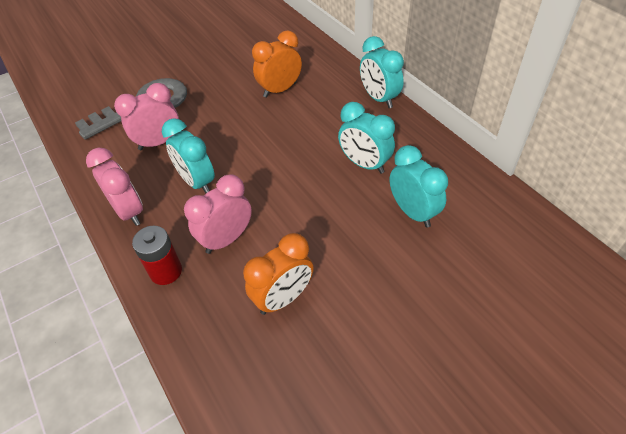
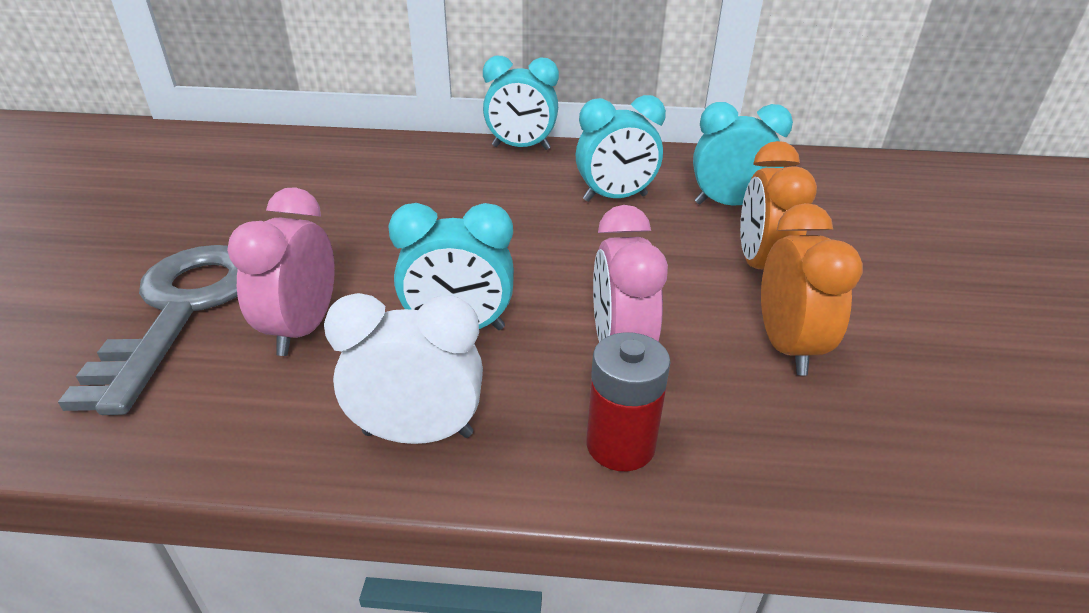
camera: 55 degrees left, 15 degrees down
pink clock [86,148,143,226] -> white clock [324,293,483,444]
orange clock [252,30,302,98] -> orange clock moved to [740,141,817,269]

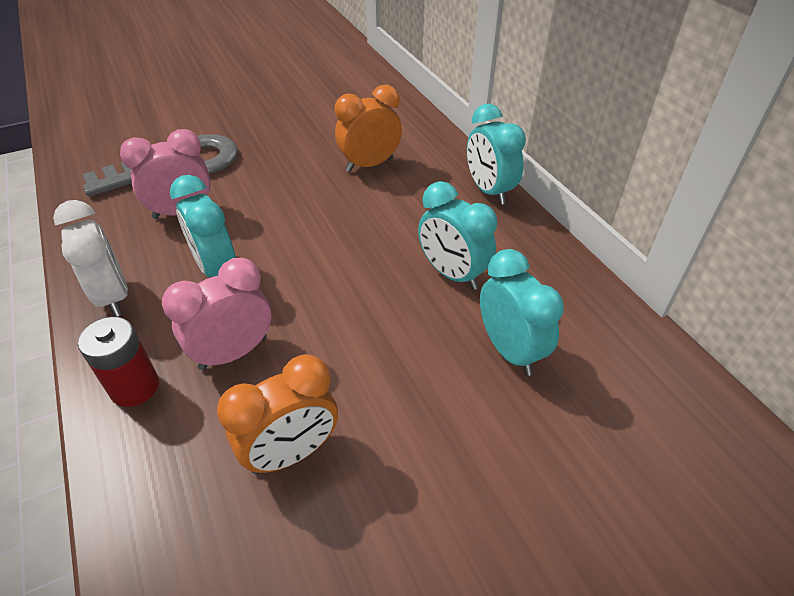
camera: 60 degrees right, 10 degrees up
orange clock [740,141,817,269] -> orange clock moved to [335,85,402,172]

